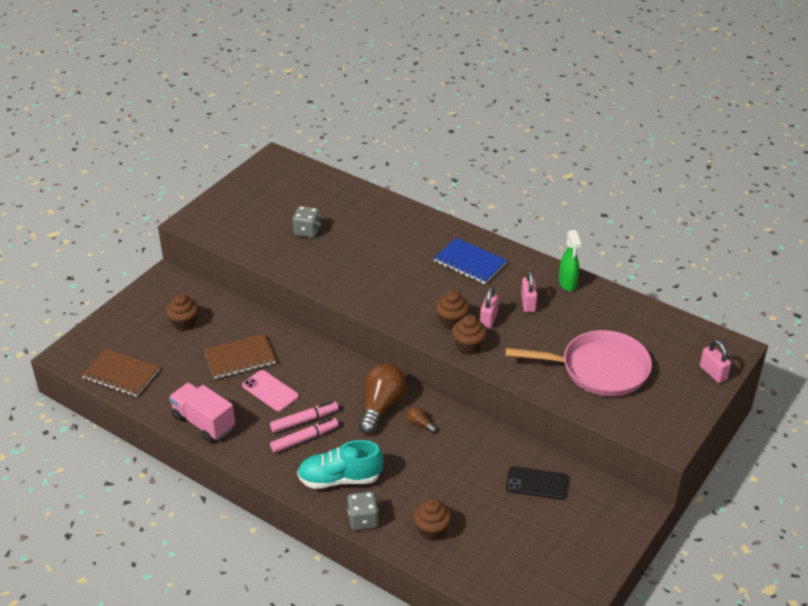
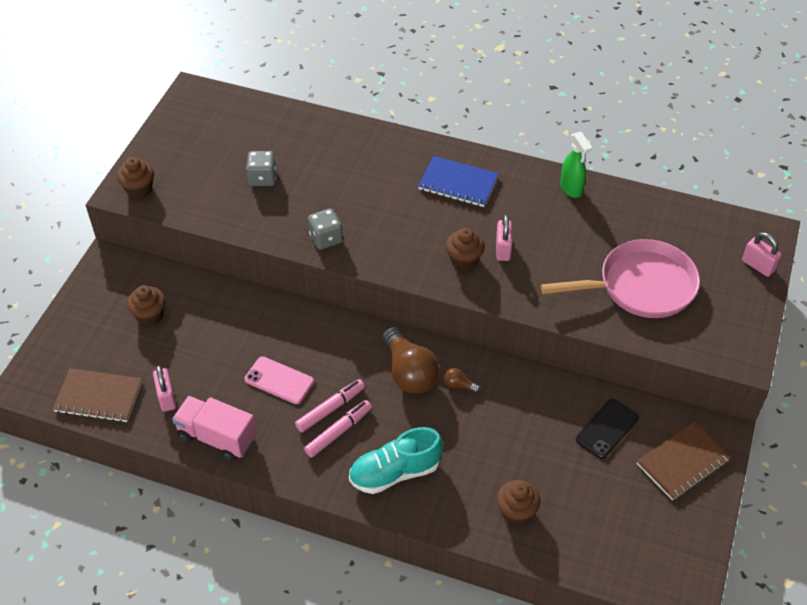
camera: 15 degrees left, 10 degrees up
brown notebook [203,334,276,379] -> brown notebook moved to [637,421,731,500]
grey dice [347,491,379,530] -> grey dice moved to [308,208,343,250]
brown light bulb [359,363,406,434] -> brown light bulb turned 150 degrees clockwise [383,327,439,394]
brown cupcake [452,315,487,355] -> brown cupcake moved to [117,157,154,199]
black phone [506,466,568,500] -> black phone turned 45 degrees counterclockwise [576,398,639,459]
pink padlock [521,271,537,312] -> pink padlock moved to [153,365,176,412]

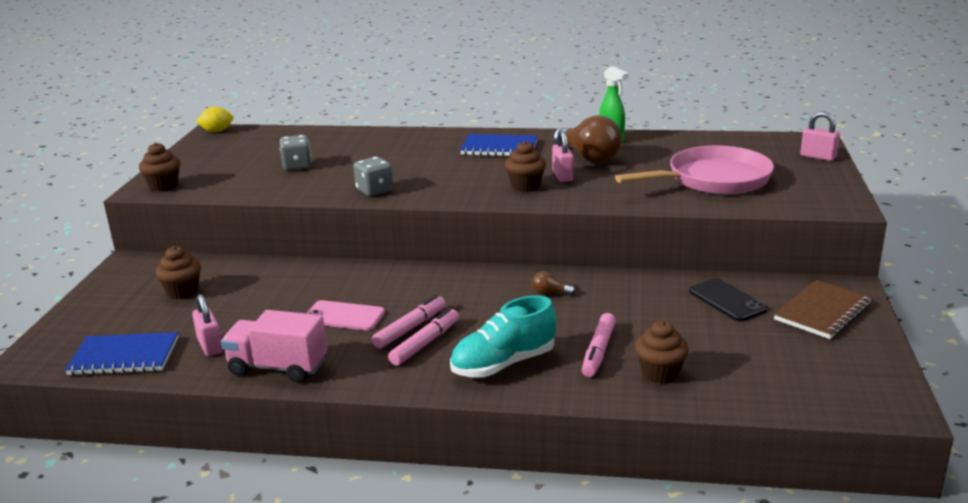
camera: 10 degrees left, 25 degrees down
brown notebook [53,368,142,422] -> blue notebook [65,332,178,375]
brown light bulb [383,327,439,394] -> brown light bulb moved to [553,115,622,163]
black phone [576,398,639,459] -> black phone turned 60 degrees counterclockwise [689,278,768,322]
none -> yellow lemon [196,107,233,132]
none -> pink marker [582,313,616,377]

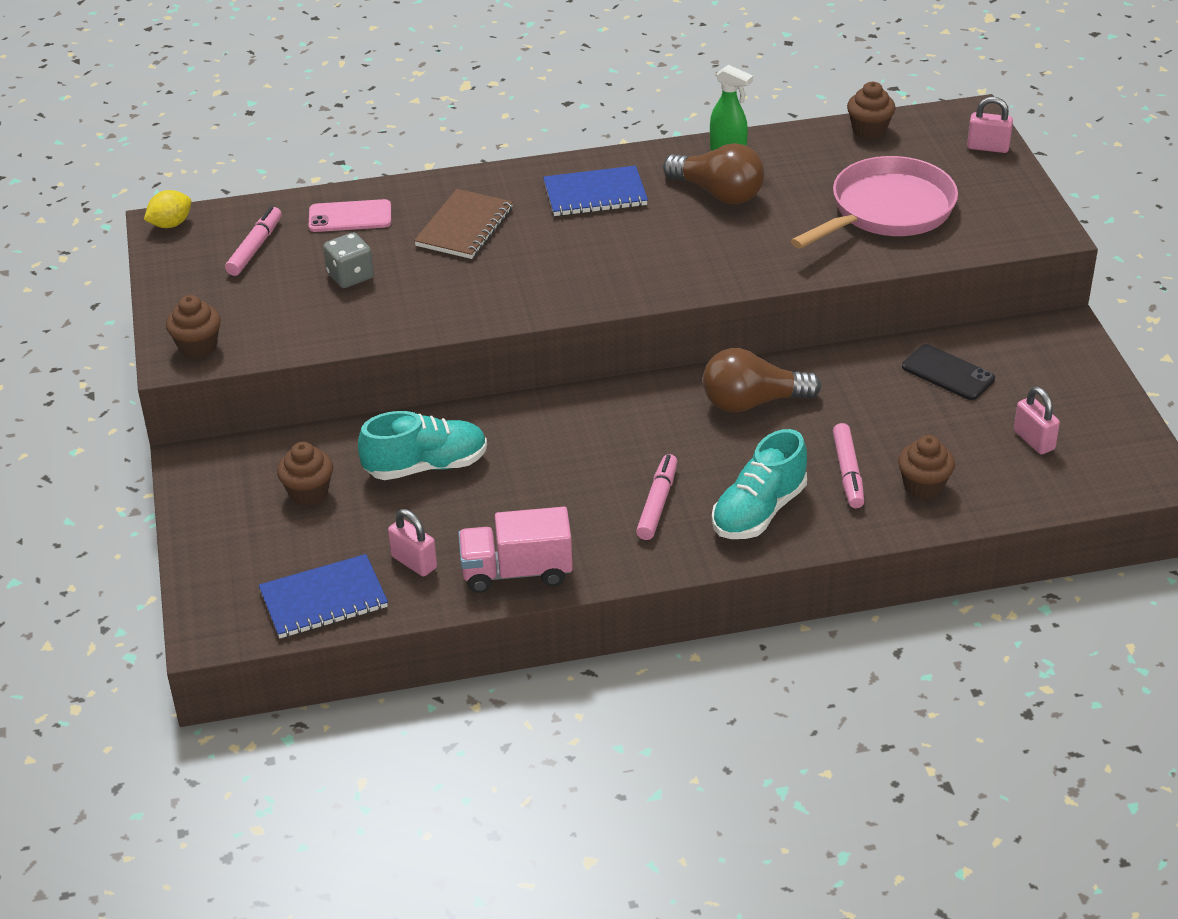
camera: 20 degrees left, 15 degrees up
pink phone [306,300,385,331] -> pink phone moved to [309,199,391,232]
grey dice [353,157,393,196] -> none
pink marker [372,295,446,349] -> pink marker moved to [225,207,282,276]
brown cupcake [505,141,546,192] -> brown cupcake moved to [847,82,896,140]
brown light bulb [532,271,576,295] -> brown light bulb [703,348,821,413], size x2.32
pink padlock [552,130,573,182] -> pink padlock moved to [1014,387,1060,454]
brown notebook [774,280,872,339] -> brown notebook moved to [414,189,513,259]
none -> turquoise shoe [358,411,487,480]

